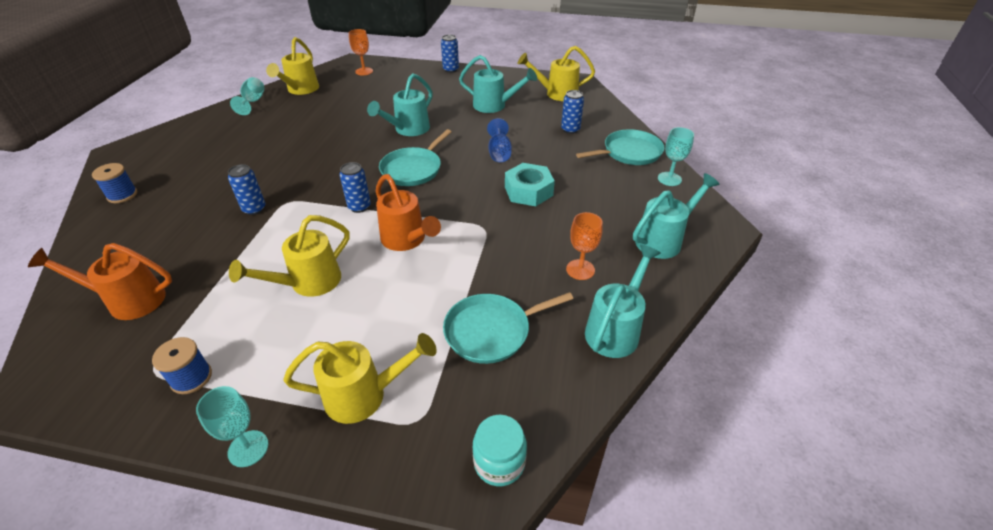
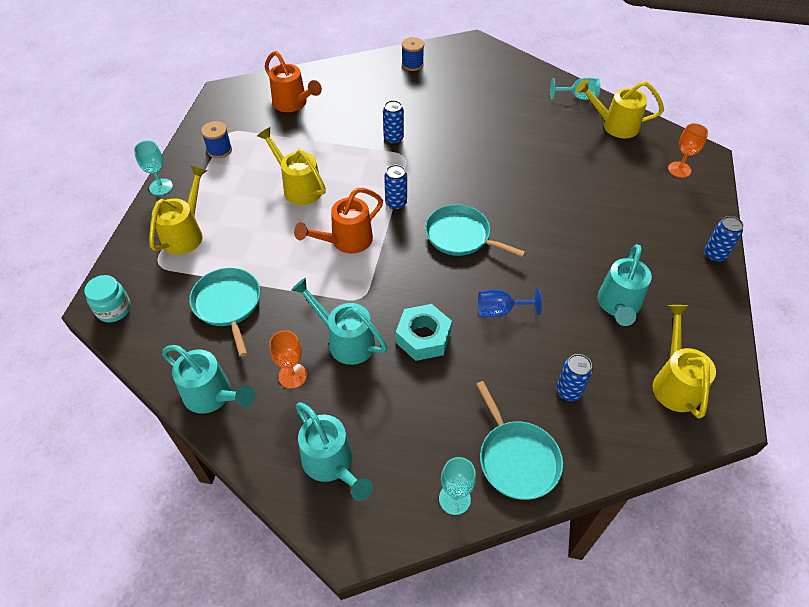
camera: 90 degrees right, 10 degrees up
orange watering can [28,243,172,320] -> orange watering can turned 135 degrees clockwise [265,51,322,112]
yellow watering can [283,333,437,424] -> yellow watering can turned 150 degrees counterclockwise [149,166,207,255]
turquoise watering can [367,73,433,136] -> turquoise watering can moved to [291,278,387,365]

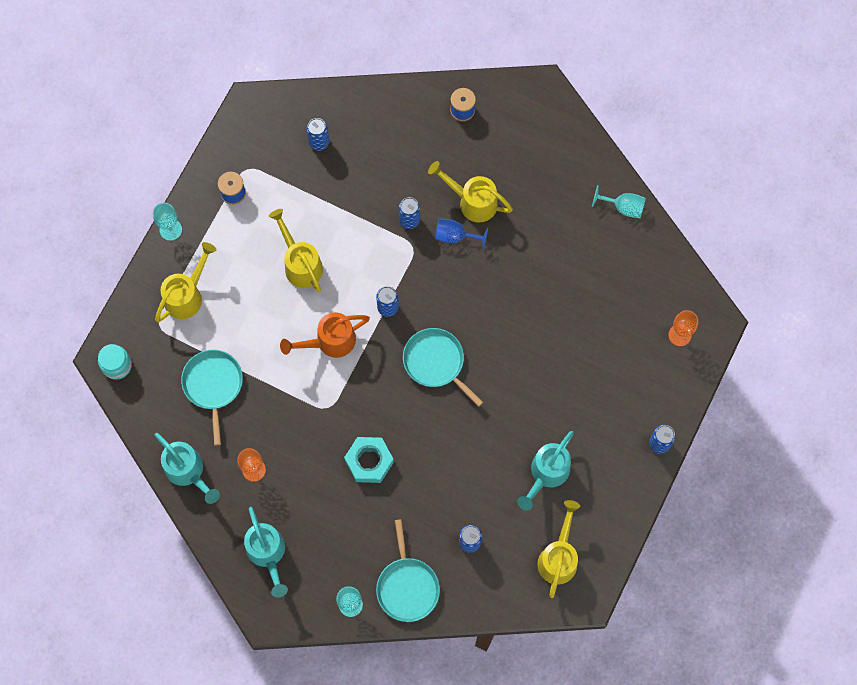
camera: 15 degrees right, 20 degrees up
orange watering can [265,51,322,112] -> blue can [307,118,329,151]
turquoise watering can [291,278,387,365] -> none
blue goblet [478,288,542,317] -> blue goblet moved to [435,218,488,250]
yellow watering can [576,80,664,138] -> yellow watering can moved to [428,161,513,222]

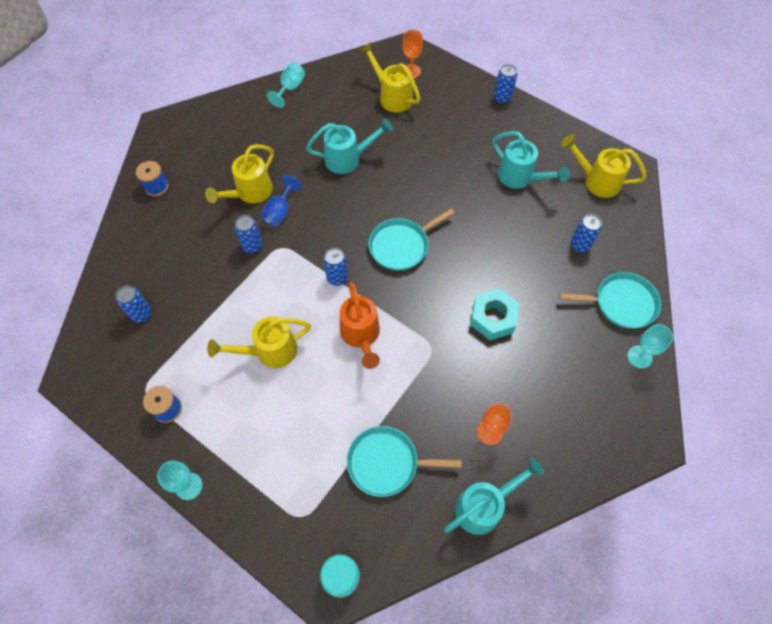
camera: 80 degrees left, 10 degrees down
yellow watering can [155,242,216,322] -> yellow watering can moved to [360,42,420,113]
turquoise watering can [244,507,288,598] -> turquoise watering can moved to [306,118,393,174]

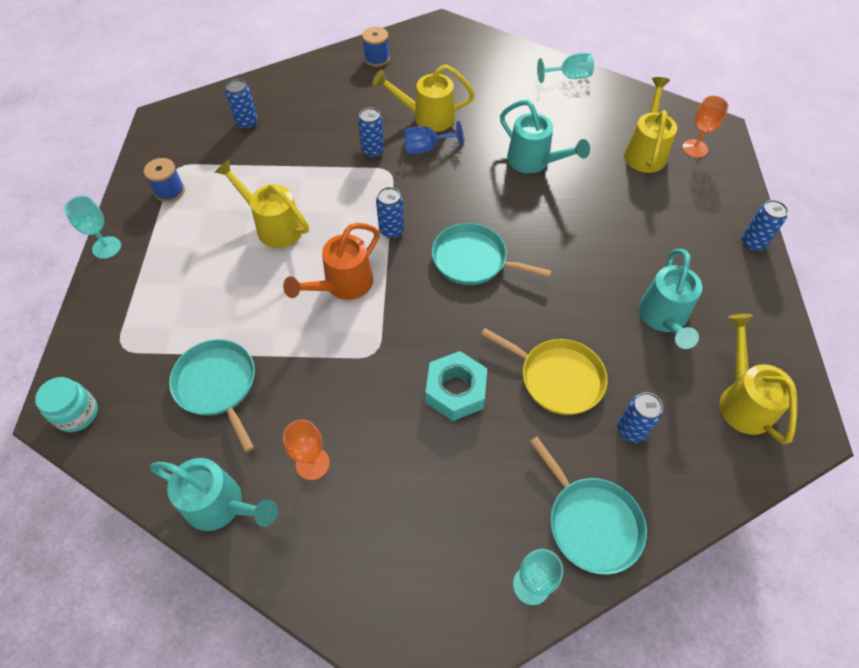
camera: 55 degrees right, 5 degrees down
none -> yellow pan [481,328,608,415]

